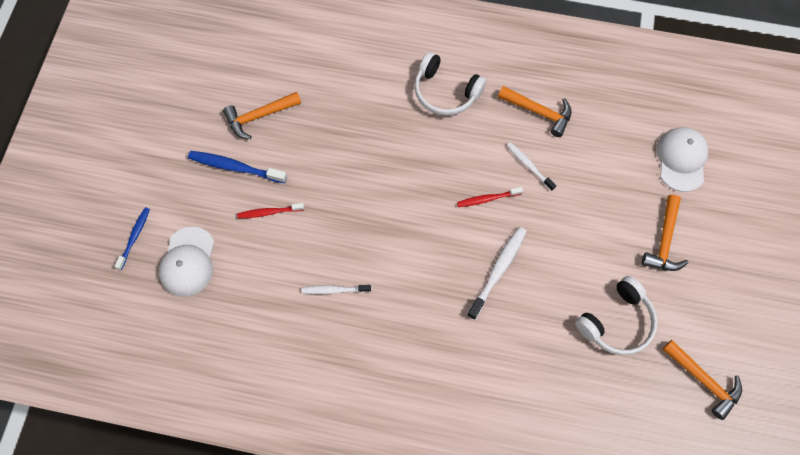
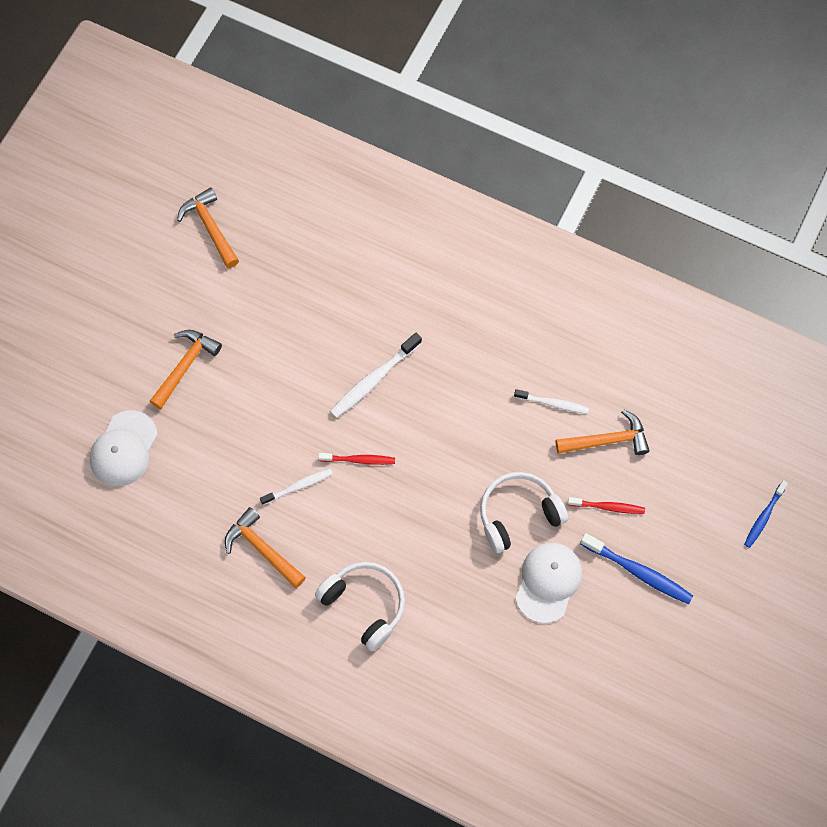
camera: 165 degrees left, 0 degrees up
white cap [159,227,214,297] -> white cap moved to [515,543,582,623]
orange hammer [223,92,301,139] -> orange hammer moved to [556,409,649,455]
white toothbrush [507,142,556,191] -> white toothbrush turned 90 degrees counterclockwise [260,468,333,505]
white headphones [575,276,658,355] -> white headphones moved to [480,472,568,553]

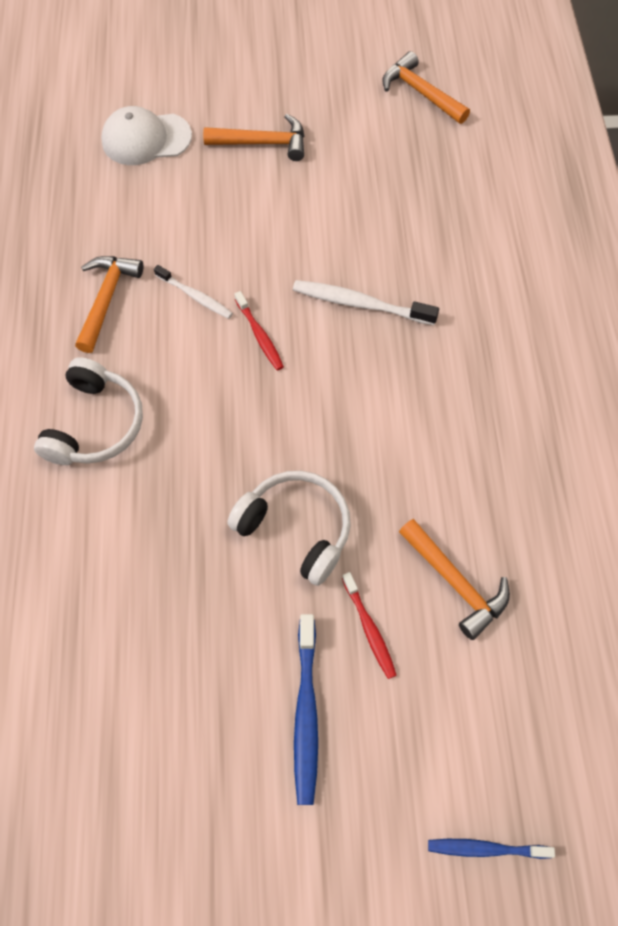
camera: 60 degrees right, 5 degrees down
orange hammer [177,187,239,268] -> orange hammer turned 75 degrees counterclockwise [382,51,470,124]
white toothbrush [514,389,589,414] -> none
white cap [515,543,582,623] -> none

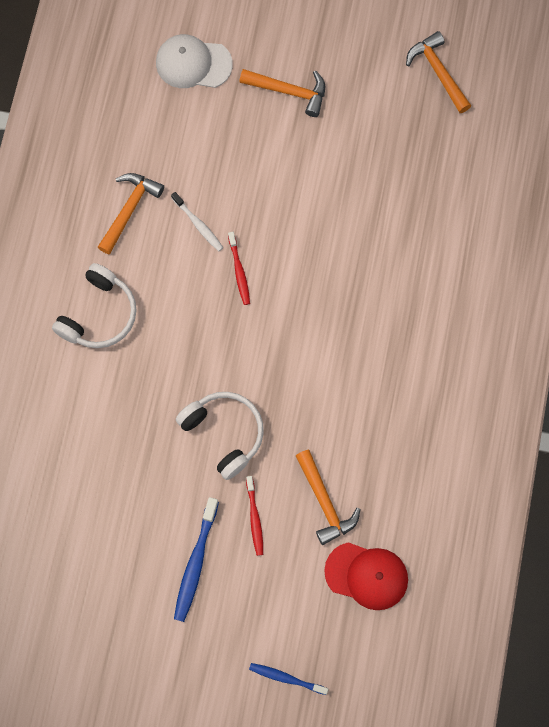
camera: 15 degrees right, 10 degrees up
white toothbrush [293,280,439,325] -> none
none -> red cap [324,542,408,610]

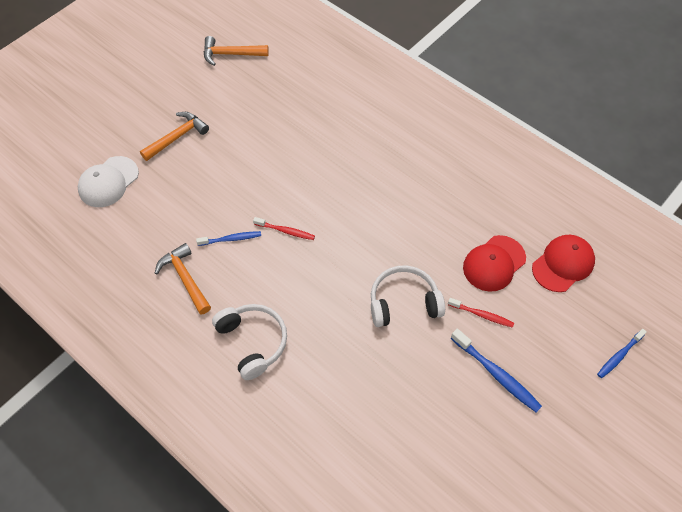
camera: 60 degrees left, 15 degrees down
white toothbrush [171,192,223,251] -> blue toothbrush [196,231,261,246]
orange hammer [296,450,361,545] -> red cap [463,235,526,292]

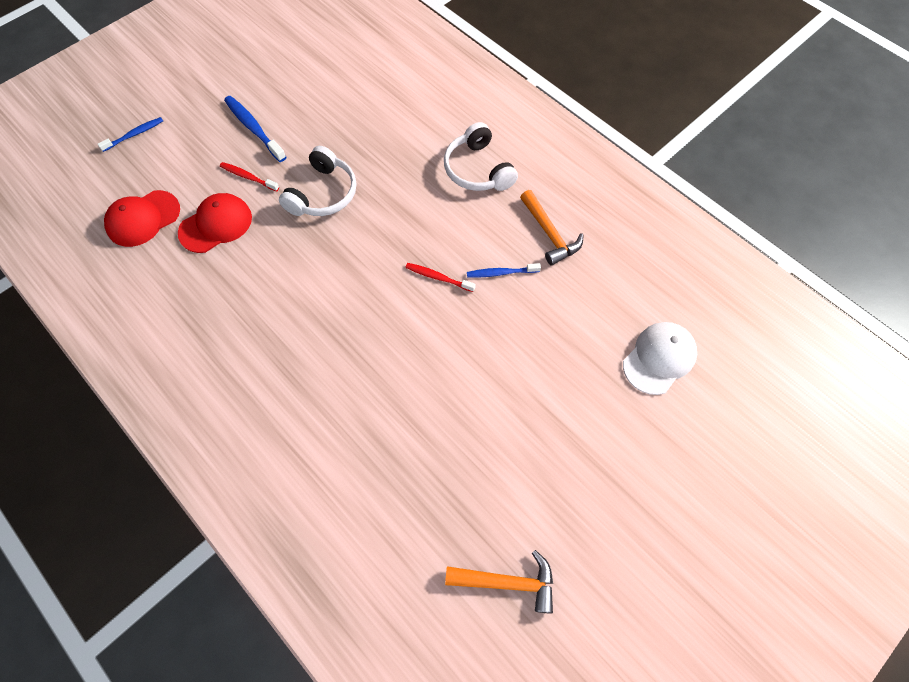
camera: 175 degrees left, 5 degrees up
orange hammer [140,112,209,161] -> none
white headphones [371,265,445,327] -> white headphones turned 60 degrees counterclockwise [279,146,356,216]

